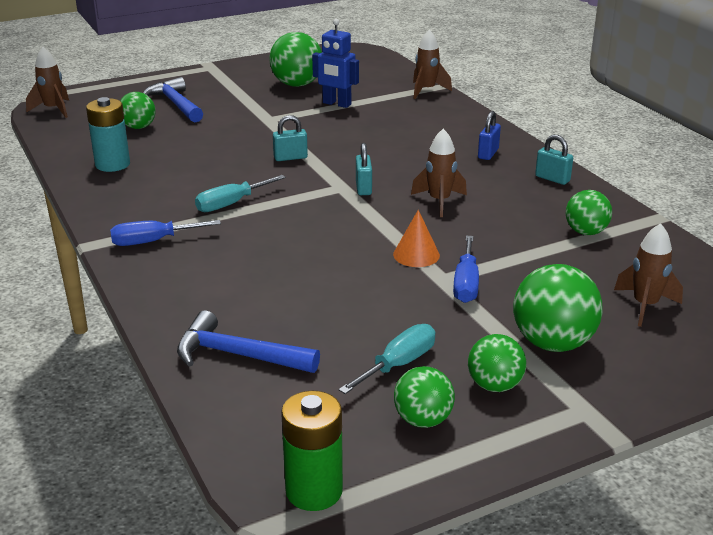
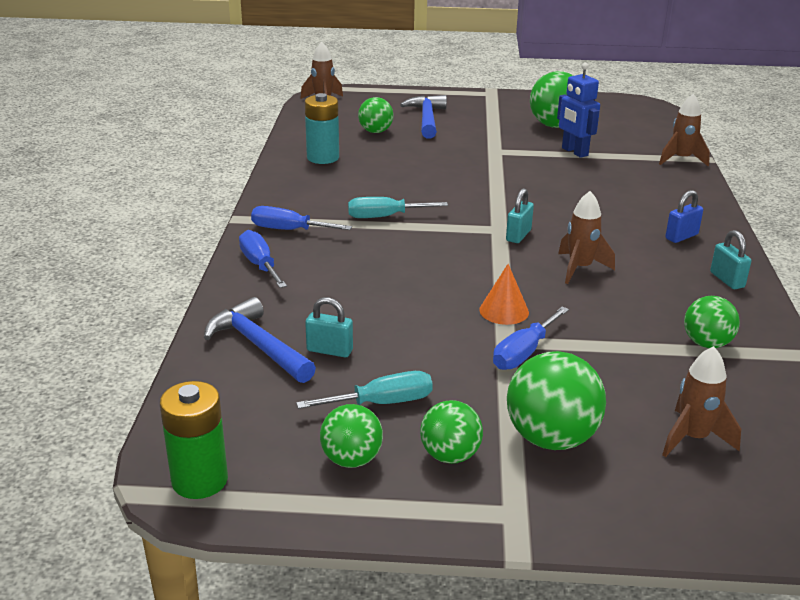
camera: 30 degrees right, 0 degrees up
turquoise padlock [273,115,308,161] -> turquoise padlock moved to [305,297,353,357]
none -> blue screwdriver [239,230,287,288]

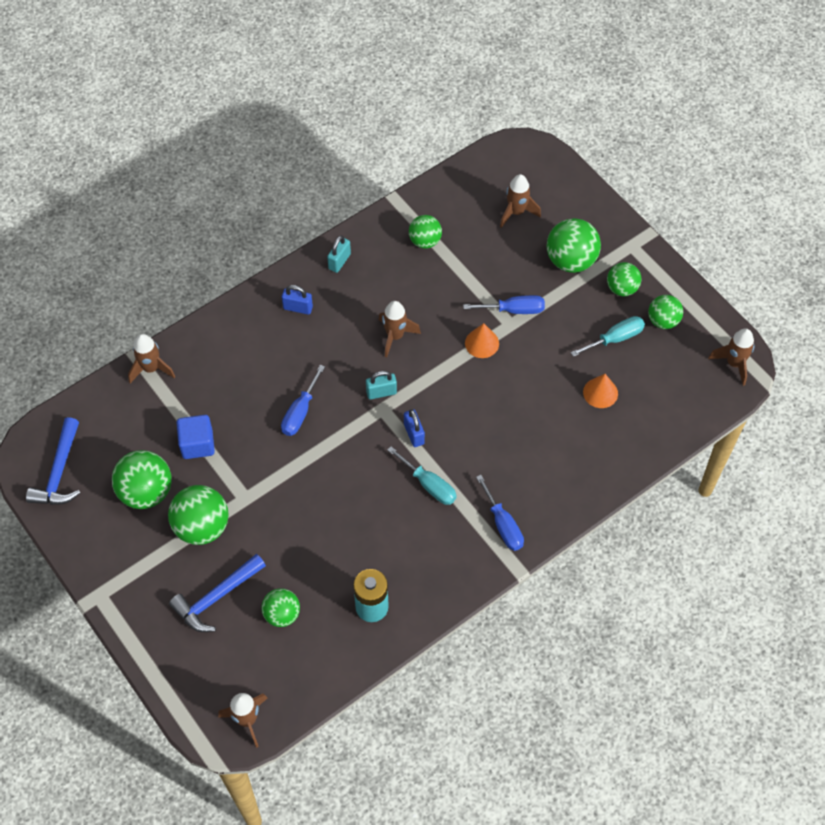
camera: 130 degrees left, 30 degrees up
green battery [160,381,228,499] -> brown rocket [708,328,755,386]
blue hammer [204,297,316,383] -> blue hammer moved to [26,417,80,505]
blue screwdriver [239,230,287,288] -> blue screwdriver moved to [281,365,325,436]
turquoise screwdriver [296,371,433,409] -> turquoise screwdriver turned 120 degrees clockwise [571,316,645,357]
turquoise padlock [305,297,353,357] -> orange cone [583,374,618,408]
blue robot [557,63,600,158] -> blue cube [176,415,215,459]
none -> green ball [168,485,229,545]
none -> blue padlock [404,409,425,447]

